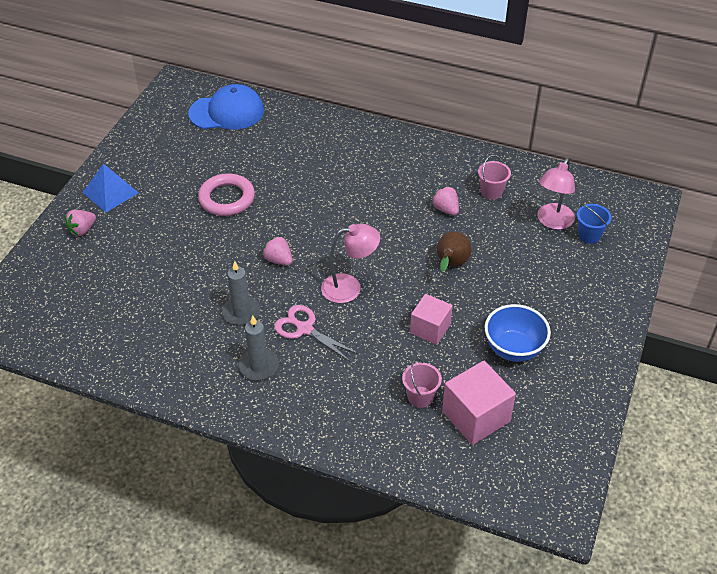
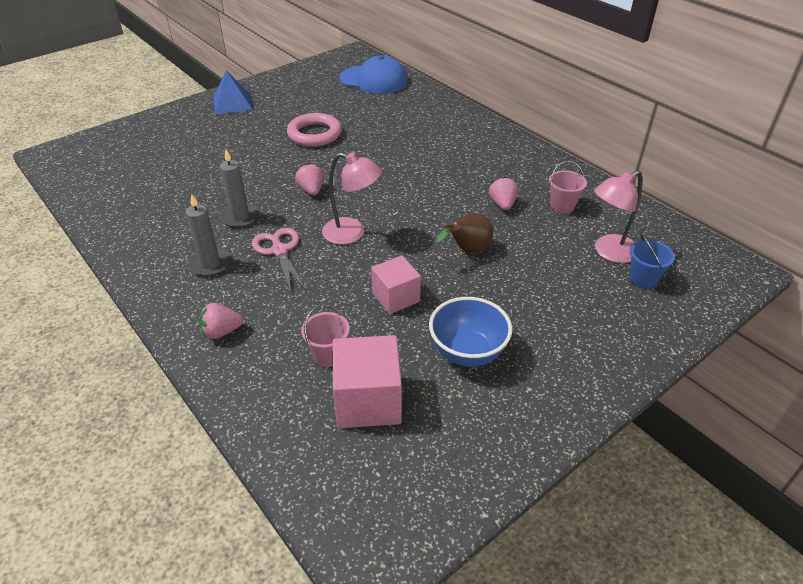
camera: 30 degrees right, 5 degrees down
pink strawberry [65,210,96,236] -> pink strawberry moved to [199,303,243,339]

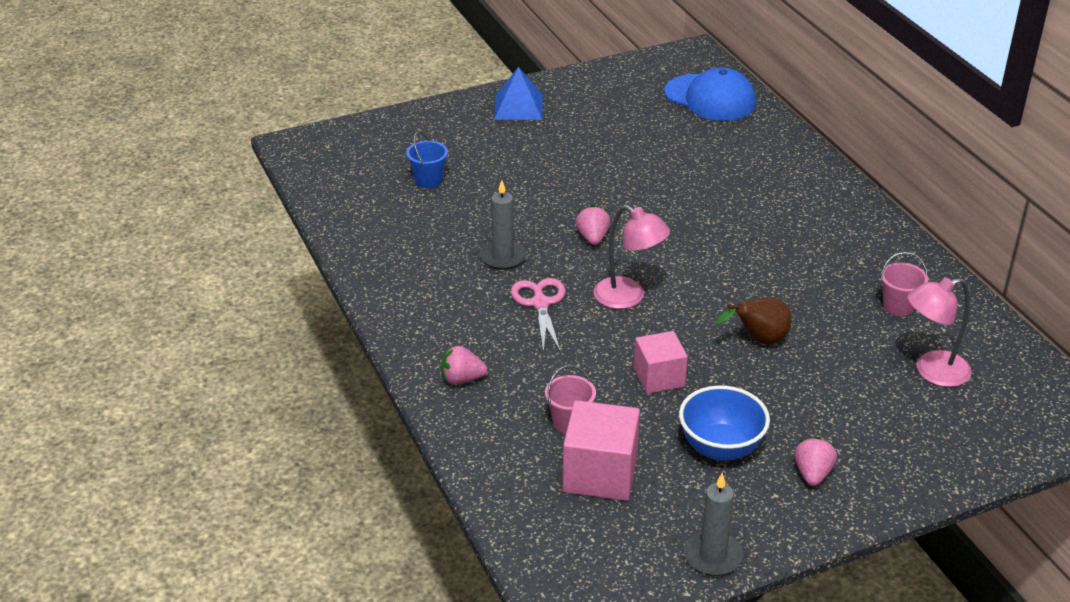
camera: 15 degrees right, 5 degrees down
grey candle [186,194,231,276] -> grey candle moved to [684,473,743,576]
pink ring [287,113,342,147] -> none
pink strawberry [489,176,518,210] -> pink strawberry moved to [794,437,837,486]
blue bucket [630,234,675,289] -> blue bucket moved to [406,132,448,188]

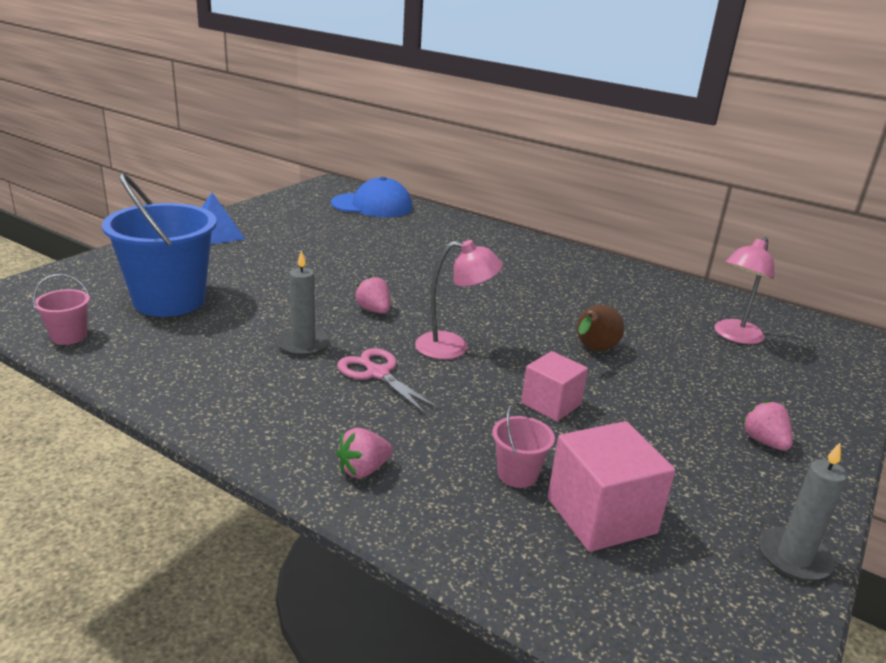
camera: 35 degrees left, 10 degrees down
blue bucket [406,132,448,188] -> blue bucket [102,173,217,317], size x2.30
blue bowl [679,385,770,461] -> none
pink bucket [881,252,928,316] -> pink bucket moved to [33,274,90,345]

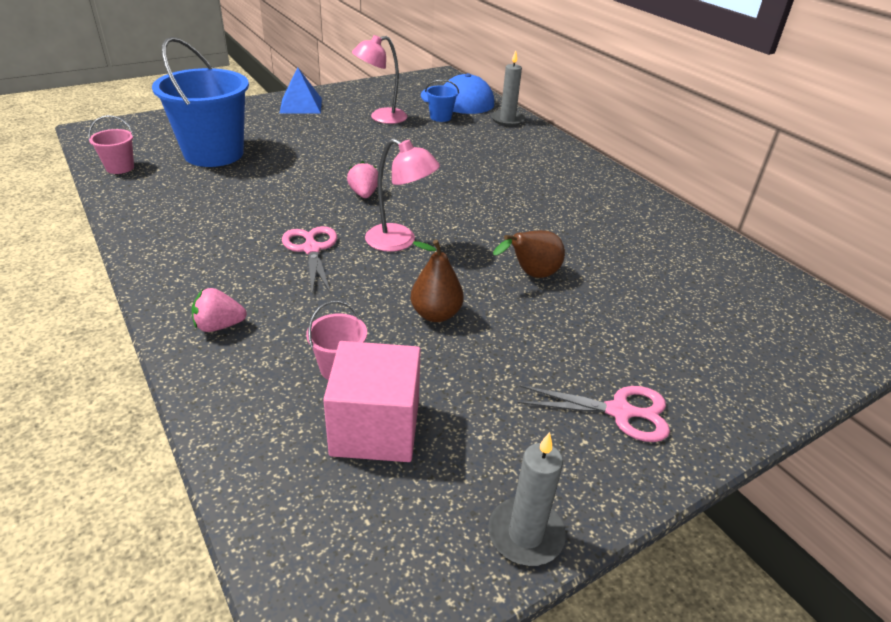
camera: 25 degrees right, 10 degrees up
grey candle [277,250,329,356] -> grey candle moved to [491,51,525,126]
pink cube [521,351,588,421] -> brown pear [411,240,464,322]
pink lamp [715,237,774,344] -> pink lamp moved to [352,35,407,124]
pink strawberry [742,400,793,451] -> pink scissors [518,385,670,442]
none -> blue bucket [425,79,459,122]

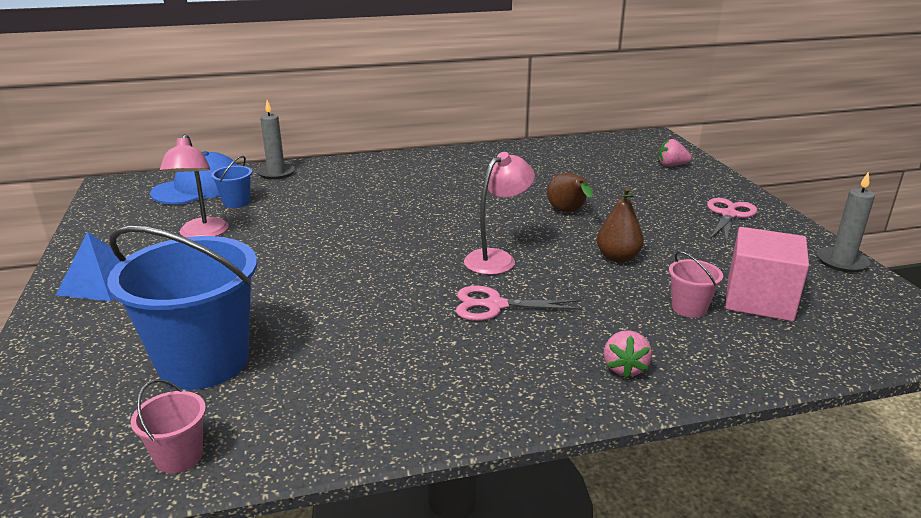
camera: 70 degrees left, 10 degrees down
pink strawberry [347,161,378,198] -> pink strawberry moved to [658,139,692,167]

